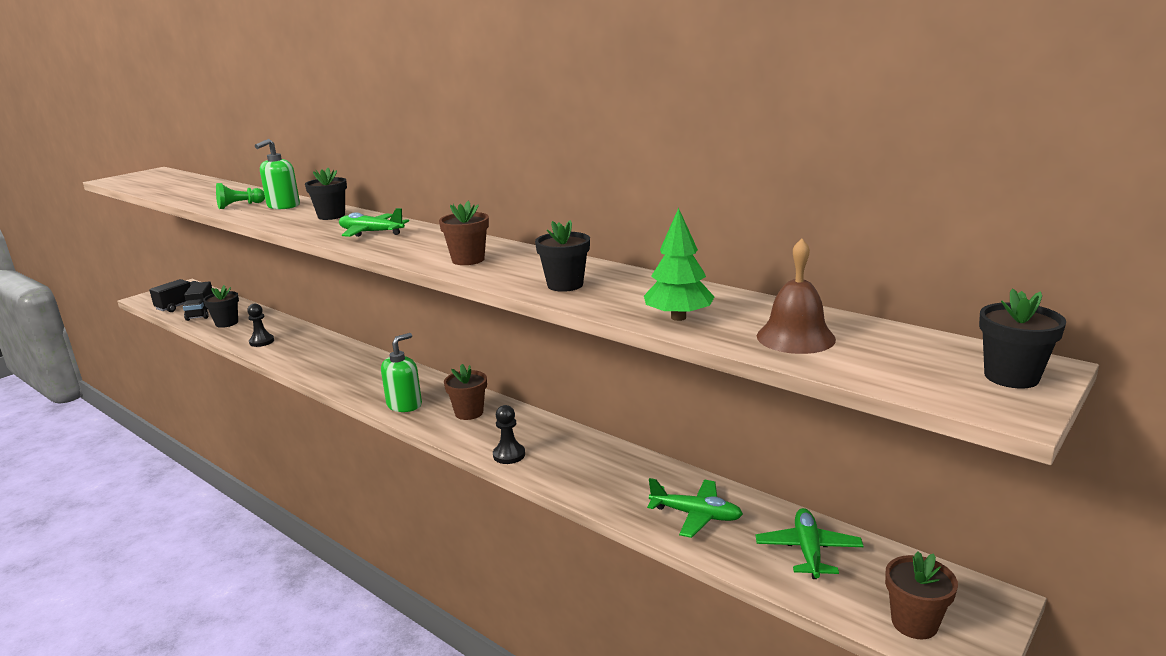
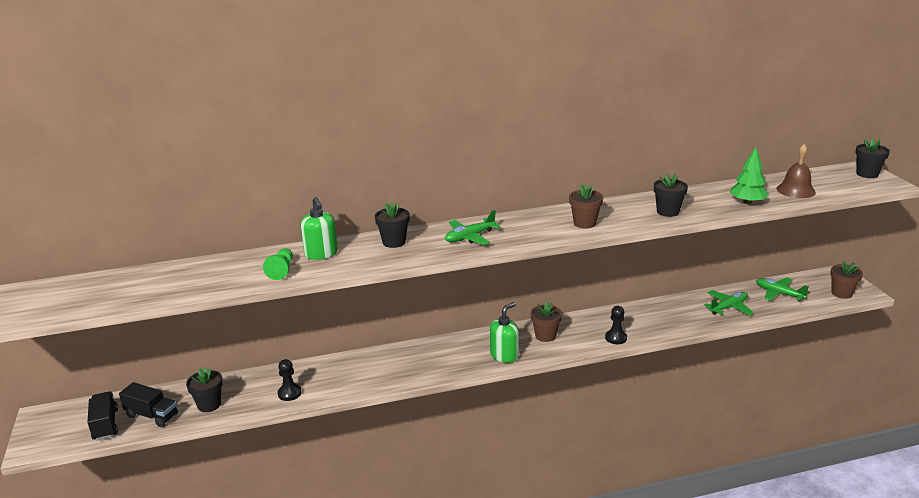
camera: 55 degrees left, 5 degrees up
green soap dispenser [381,333,422,412] -> green soap dispenser turned 60 degrees clockwise [490,302,519,363]

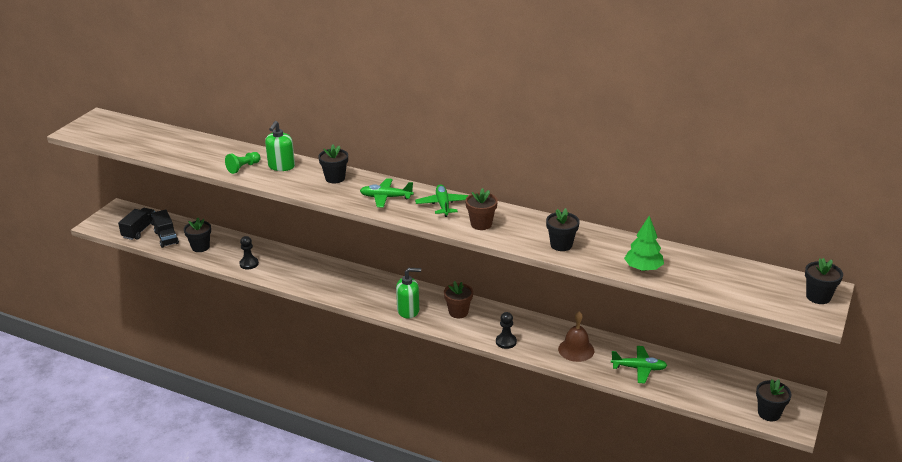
camera: 40 degrees right, 5 degrees up
green plane [756,277,809,301] -> green plane moved to [415,184,469,217]
brown bell [776,144,816,198] -> brown bell moved to [558,312,594,362]
brown flower pot [830,260,863,299] -> black flower pot [756,379,792,421]

